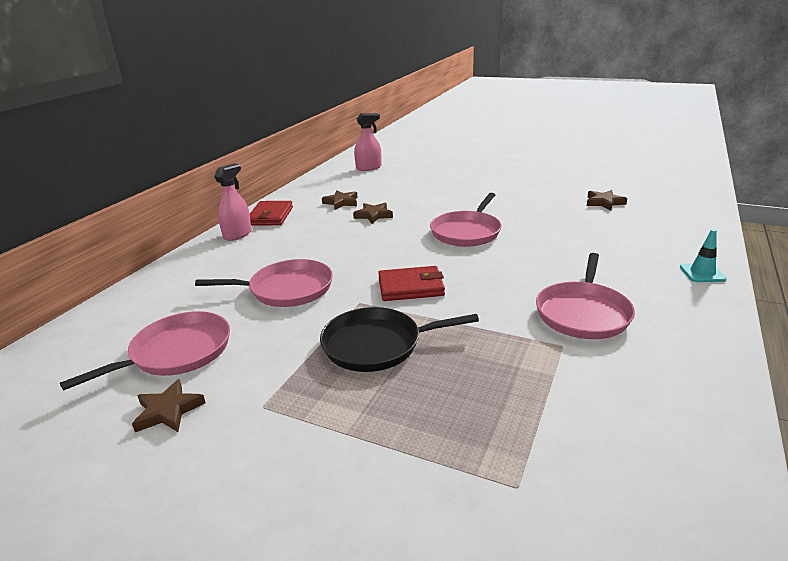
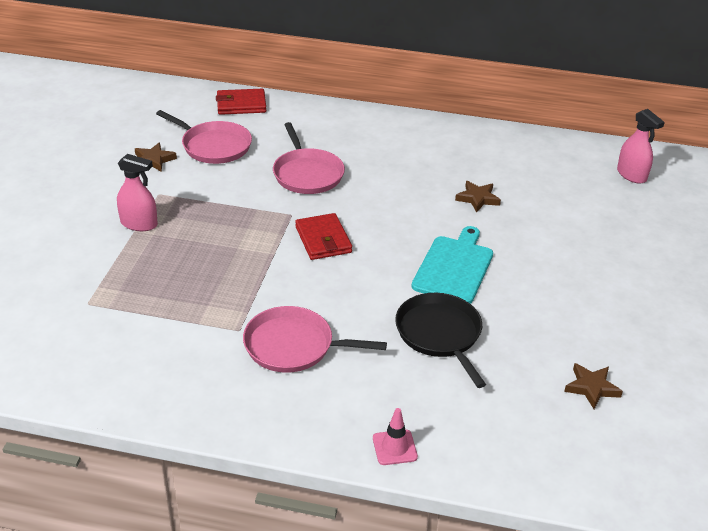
camera: 75 degrees right, 10 degrees up
pink spray bottle [214,163,252,241] -> pink spray bottle moved to [117,154,158,231]
red wallet [250,201,293,226] -> red wallet moved to [216,89,266,115]
black pan [320,307,479,372] -> black pan moved to [395,293,486,388]
brown star [322,190,358,210] -> none
pink pan [430,193,501,247] -> turquoise cutting board [411,226,493,304]
turquoise traffic cone [680,229,727,282] -> pink traffic cone [373,408,418,465]

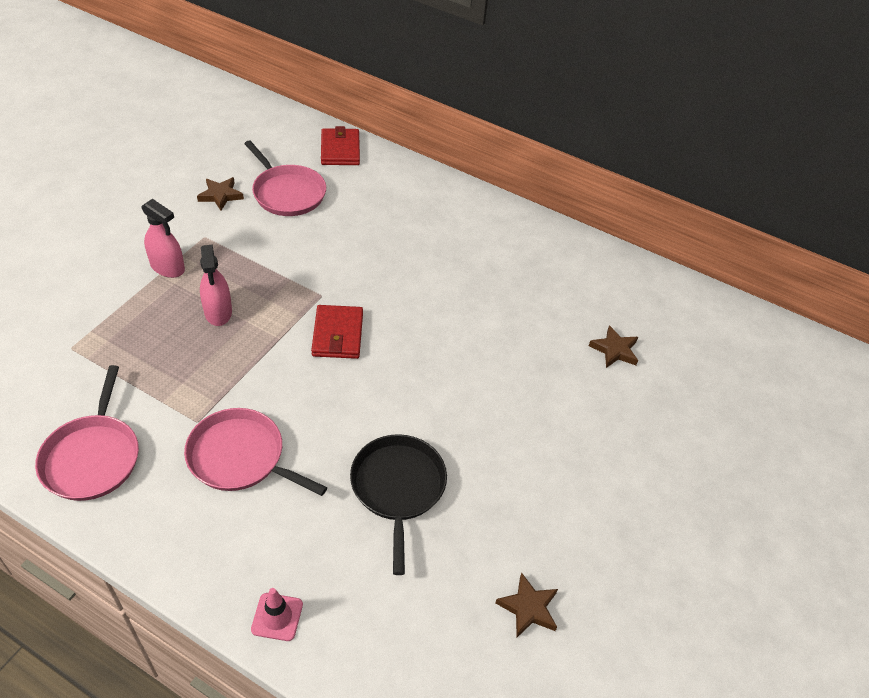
camera: 15 degrees right, 10 degrees up
red wallet [216,89,266,115] -> red wallet turned 75 degrees clockwise [321,126,360,165]
pink pan [273,122,345,194] -> pink pan moved to [35,365,139,501]
turquoise cutting board [411,226,493,304] -> none
brown star [455,181,501,213] -> brown star moved to [589,325,638,368]
pink spray bottle [617,109,665,184] -> pink spray bottle moved to [200,245,232,326]

